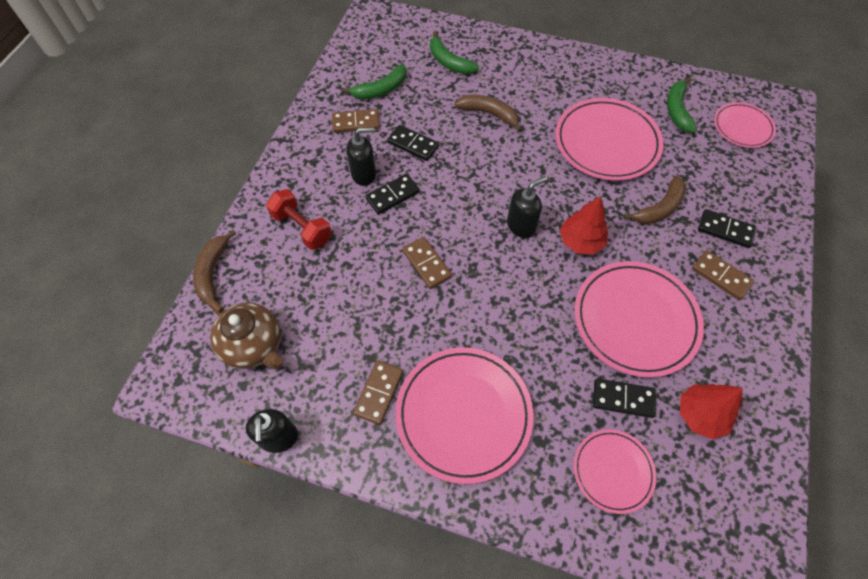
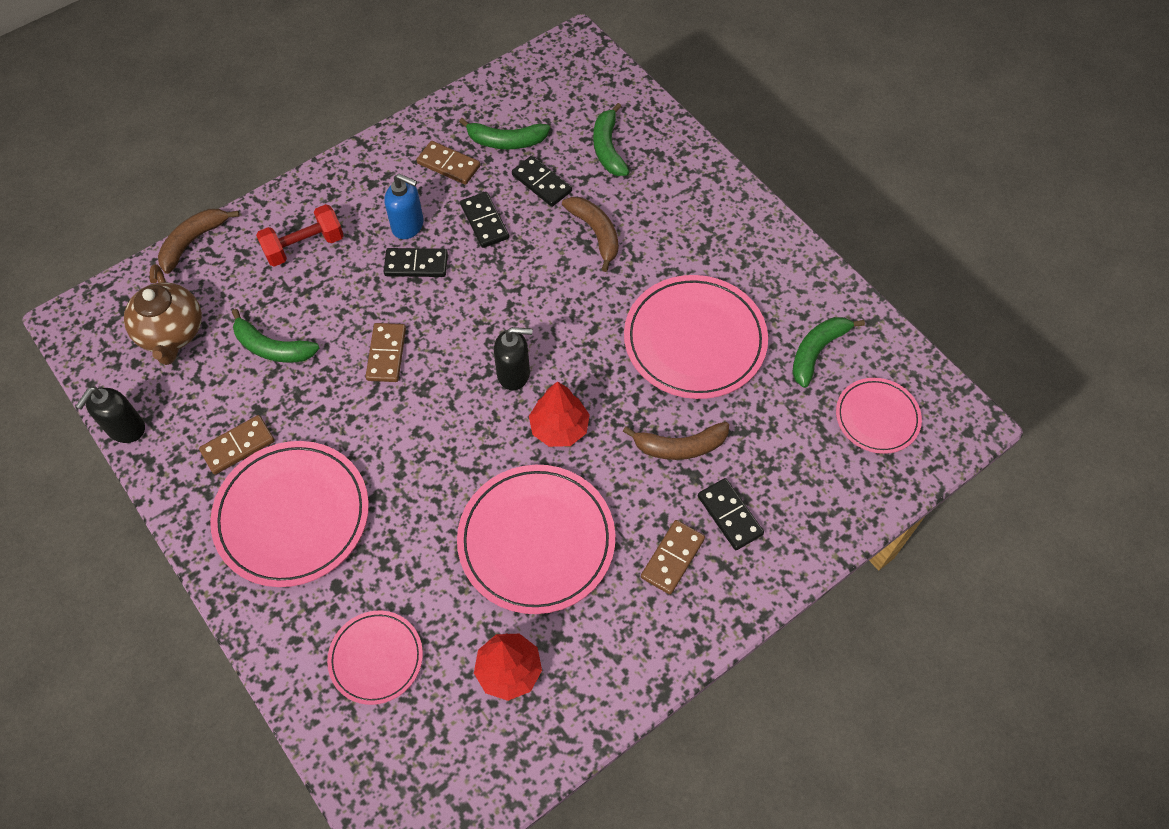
camera: 35 degrees right, 0 degrees up
red dumbbell [266,189,332,250] -> red dumbbell turned 75 degrees clockwise [256,204,344,267]
black soap dispenser [346,127,376,186] -> blue soap dispenser [384,174,423,239]
black domino [593,379,656,418] -> black domino moved to [512,155,572,207]
brown domino [692,250,754,300] -> brown domino turned 45 degrees clockwise [641,520,705,595]
none -> green banana [232,309,319,362]

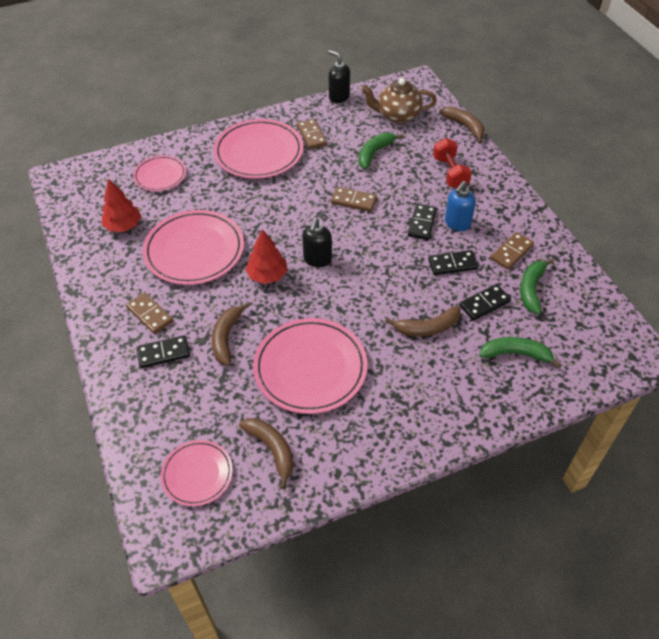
camera: 105 degrees right, 10 degrees down
green banana [792,317,865,388] -> brown banana [239,418,294,489]

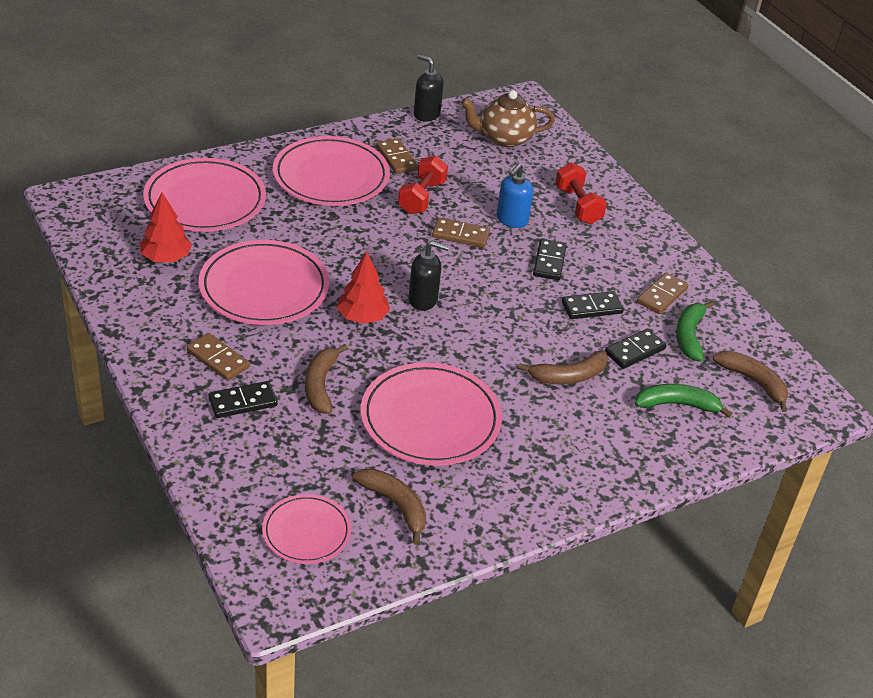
camera: 10 degrees left, 10 degrees down
pink plate [133,155,186,191] -> pink plate [143,158,266,232], size x1.75
black soap dispenser [302,218,332,267] -> black soap dispenser turned 90 degrees counterclockwise [409,241,449,311]
green banana [359,133,403,169] -> none
brown banana [439,107,485,144] -> brown banana moved to [713,351,788,412]
blue soap dispenser [445,181,476,231] -> blue soap dispenser moved to [496,163,533,228]
none -> red dumbbell [398,156,448,214]

